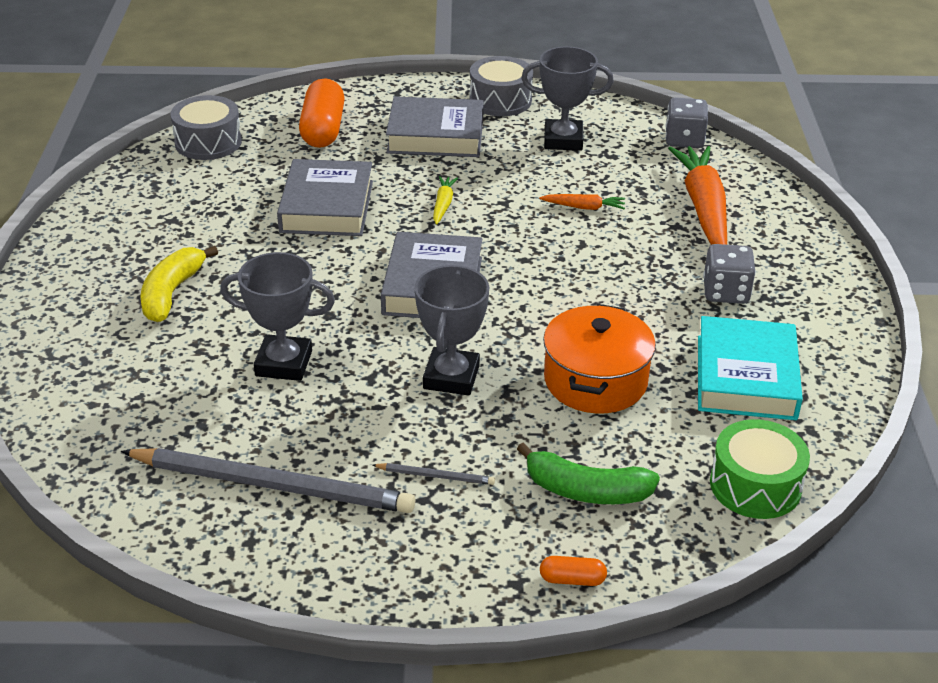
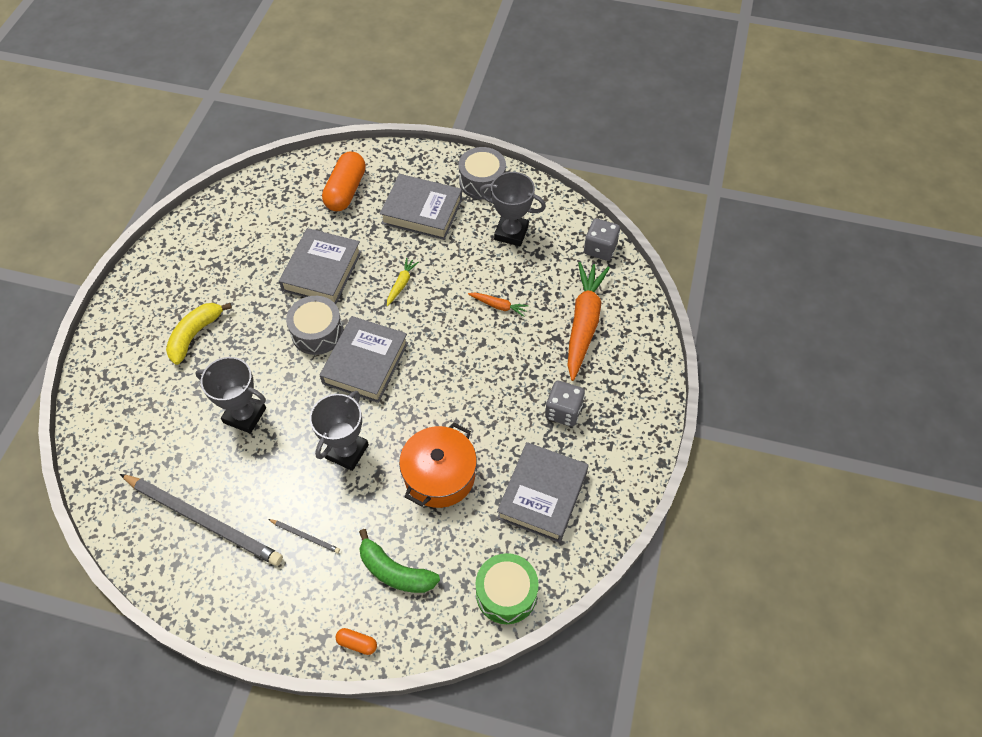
camera: 15 degrees right, 20 degrees up
grey drum [170,95,242,160] -> grey drum moved to [286,296,344,355]
turquoise book [698,316,803,420] -> grey book [497,442,589,543]

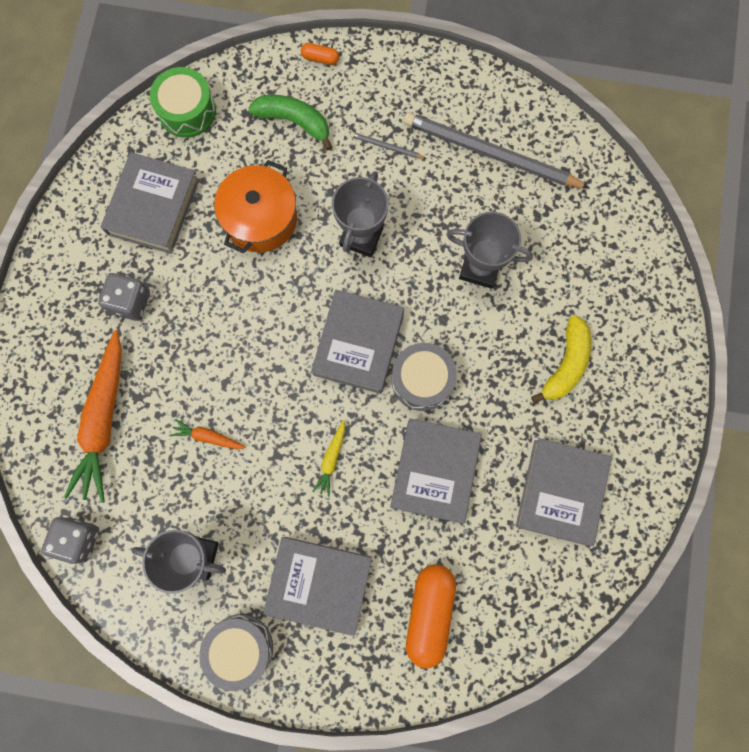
camera: 175 degrees right, 20 degrees up
none -> grey book [516,438,612,546]

